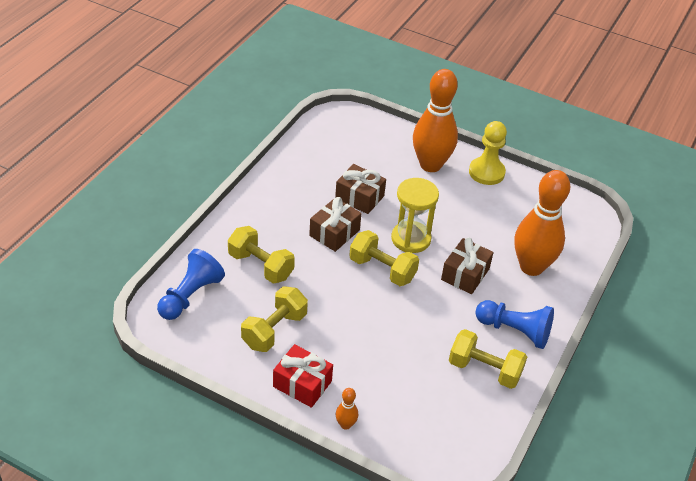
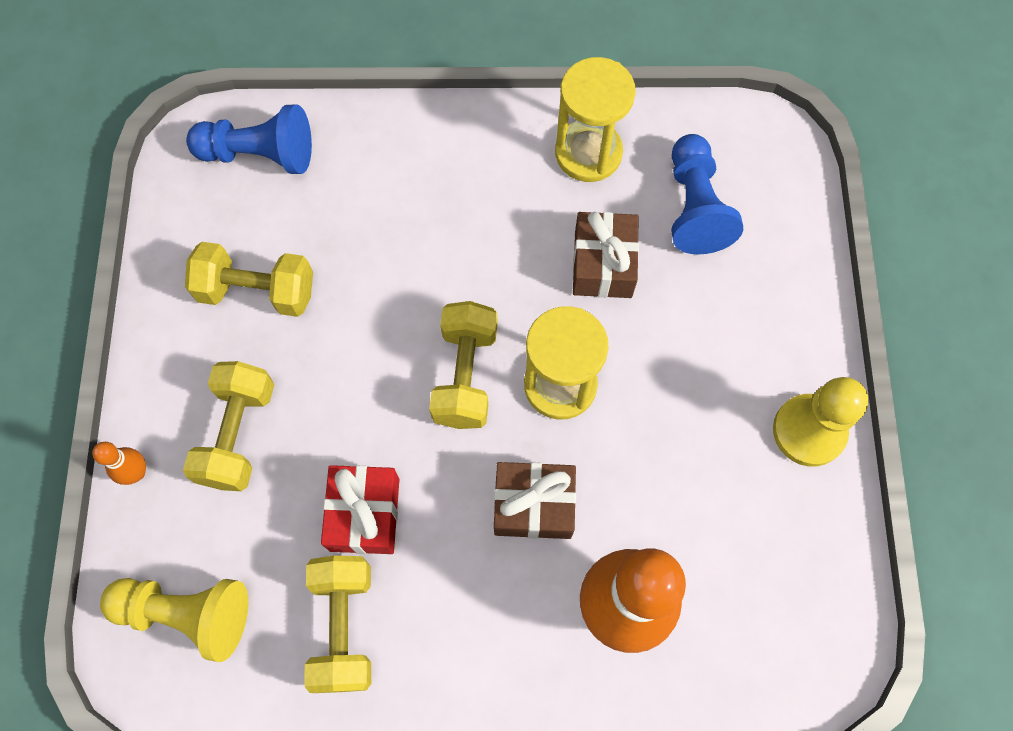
camera: 65 degrees right, 25 degrees up
yellow dumbbell [228,226,295,283] -> yellow dumbbell moved to [183,361,274,491]
red gift [273,344,333,408] -> red gift moved to [321,465,399,554]
brown gift [309,197,362,252] -> none
orange bowling pin [413,69,458,172] -> none
blue pawn [475,300,554,349] -> blue pawn moved to [671,134,743,255]
none -> yellow pawn [100,578,248,662]
none -> yellow hourglass [555,57,636,182]

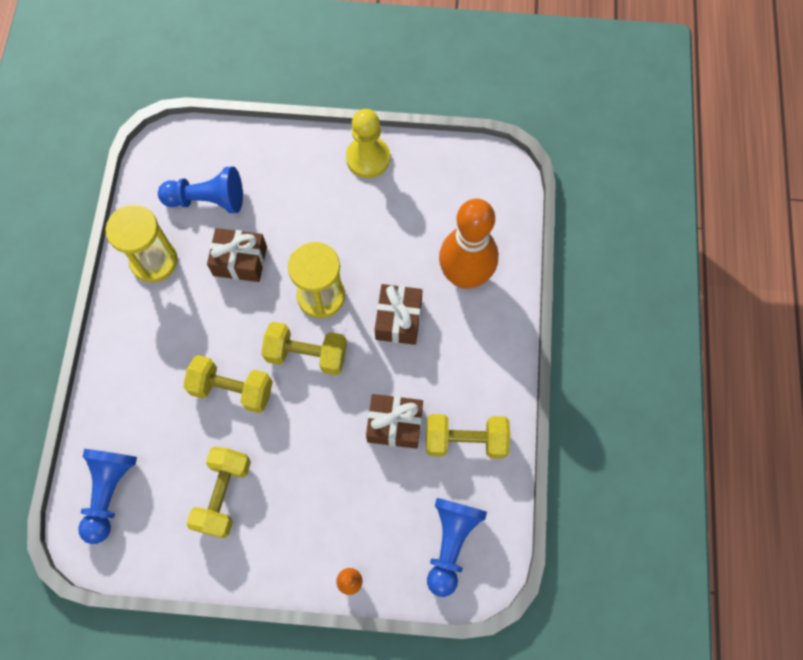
camera: 85 degrees left, 0 degrees up
yellow pawn [100,578,248,662] -> blue pawn [427,498,487,597]
yellow dumbbell [183,361,274,491] -> yellow dumbbell moved to [183,355,273,413]
red gift [321,465,399,554] -> brown gift [366,394,423,449]

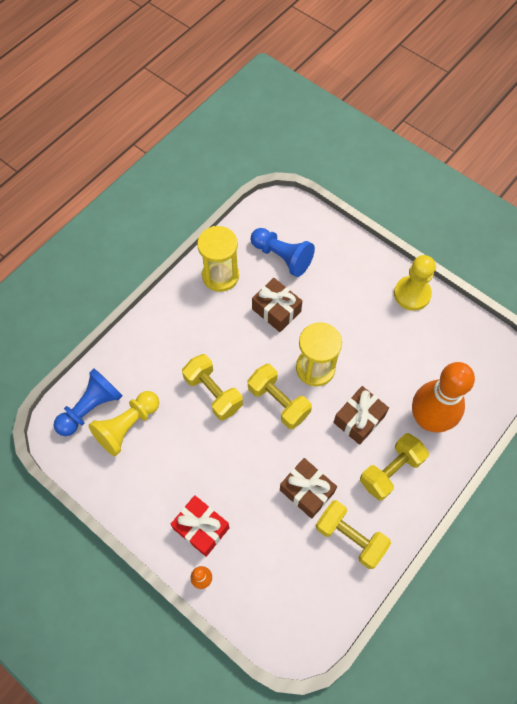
camera: 35 degrees right, 5 degrees down
yellow dumbbell [186,447,251,538] -> yellow dumbbell moved to [360,433,429,500]
blue pawn [427,498,487,597] -> none
none -> yellow pawn [88,391,159,456]
none -> red gift [170,495,230,557]

